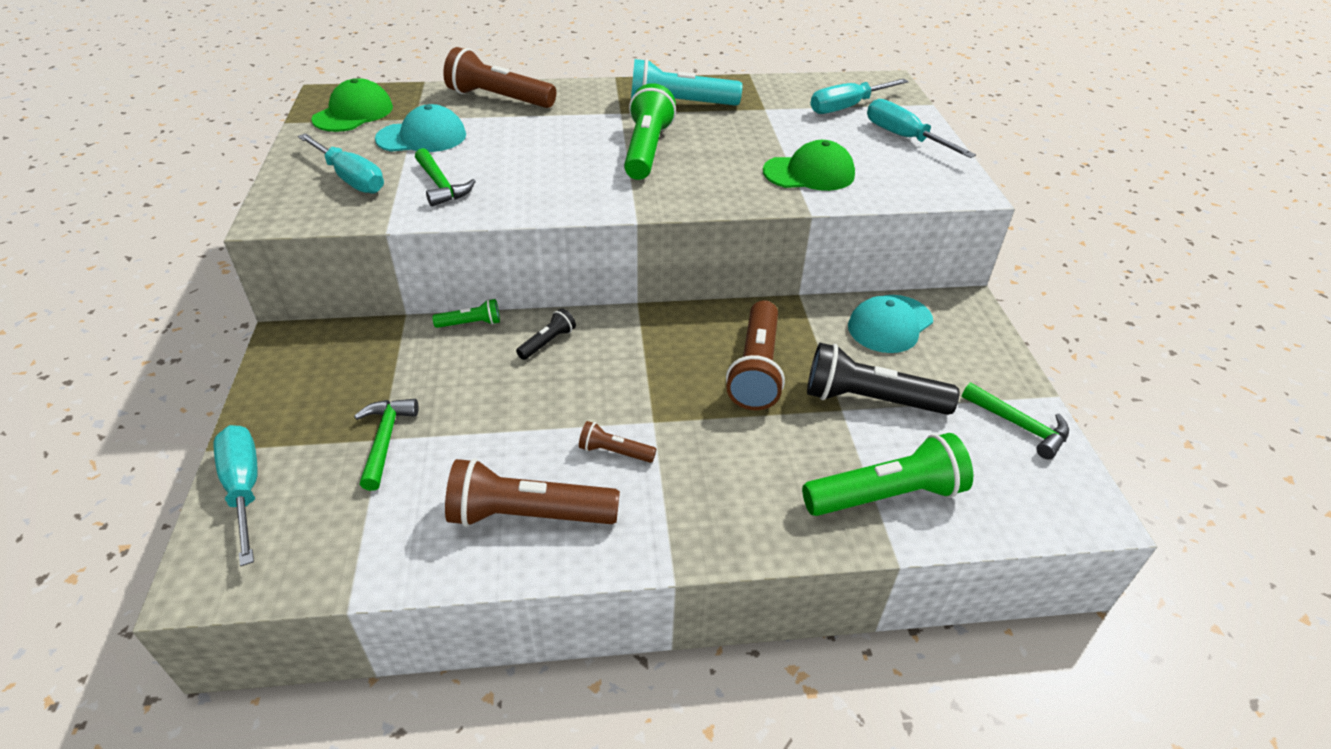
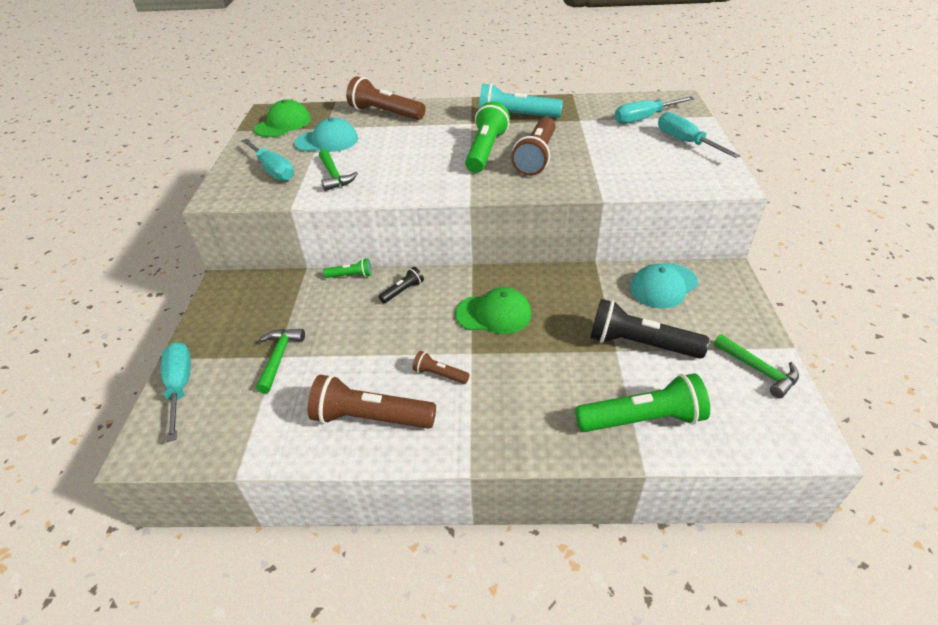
camera: 10 degrees right, 0 degrees up
brown flashlight [726,300,785,410] -> brown flashlight moved to [511,117,556,176]
green cap [763,140,855,191] -> green cap moved to [455,287,532,334]

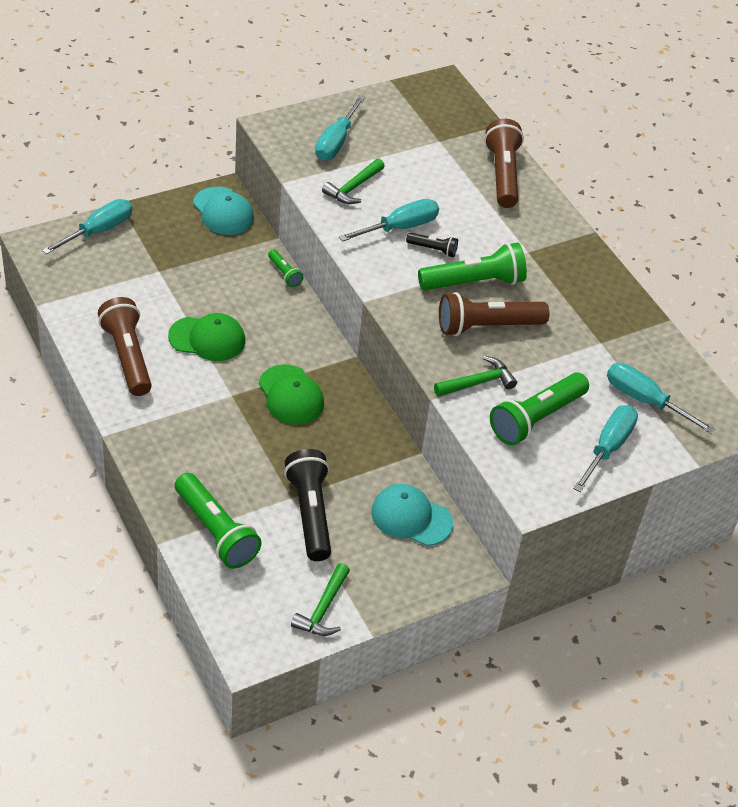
camera: 55 degrees right, 5 degrees up
green cap [254,100,311,137] -> green cap moved to [168,313,245,361]
green hammer [256,329,305,393] -> green hammer moved to [434,356,517,397]
turquoise cap [294,118,358,152] -> turquoise cap moved to [193,187,254,235]
black flashlight [379,267,424,303] -> black flashlight moved to [406,233,458,257]
brown flashlight [413,351,469,384] -> none
turquoise flashlight [479,83,563,118] -> none
none -> turquoise screwdriver [339,199,439,242]
none -> green flashlight [490,372,589,446]

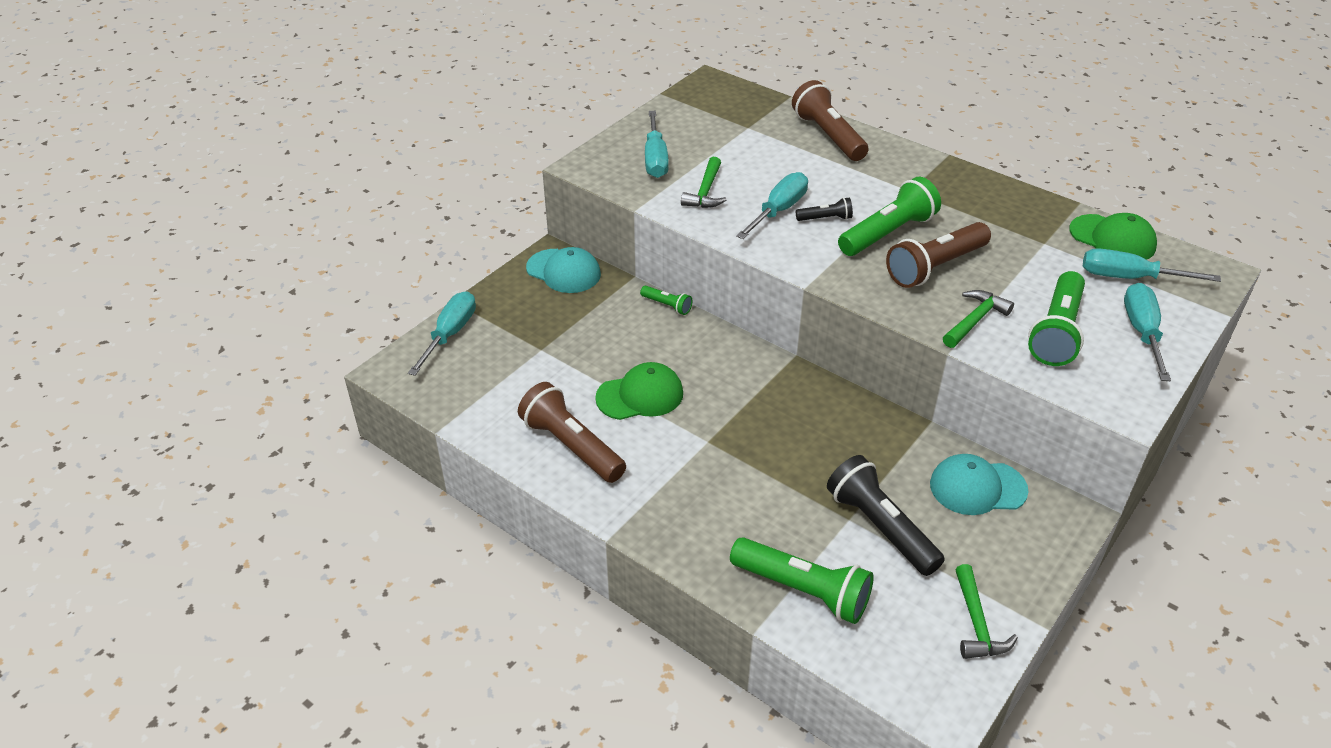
camera: 20 degrees left, 5 degrees down
green cap [259,364,324,424] -> green cap moved to [1069,213,1157,260]

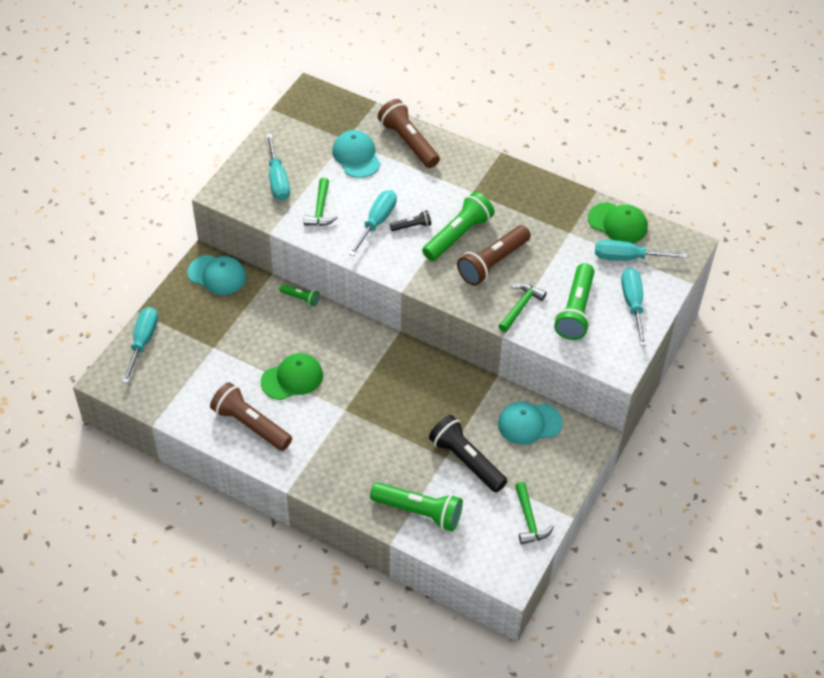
camera: 10 degrees left, 10 degrees up
none -> turquoise cap [332,130,381,178]

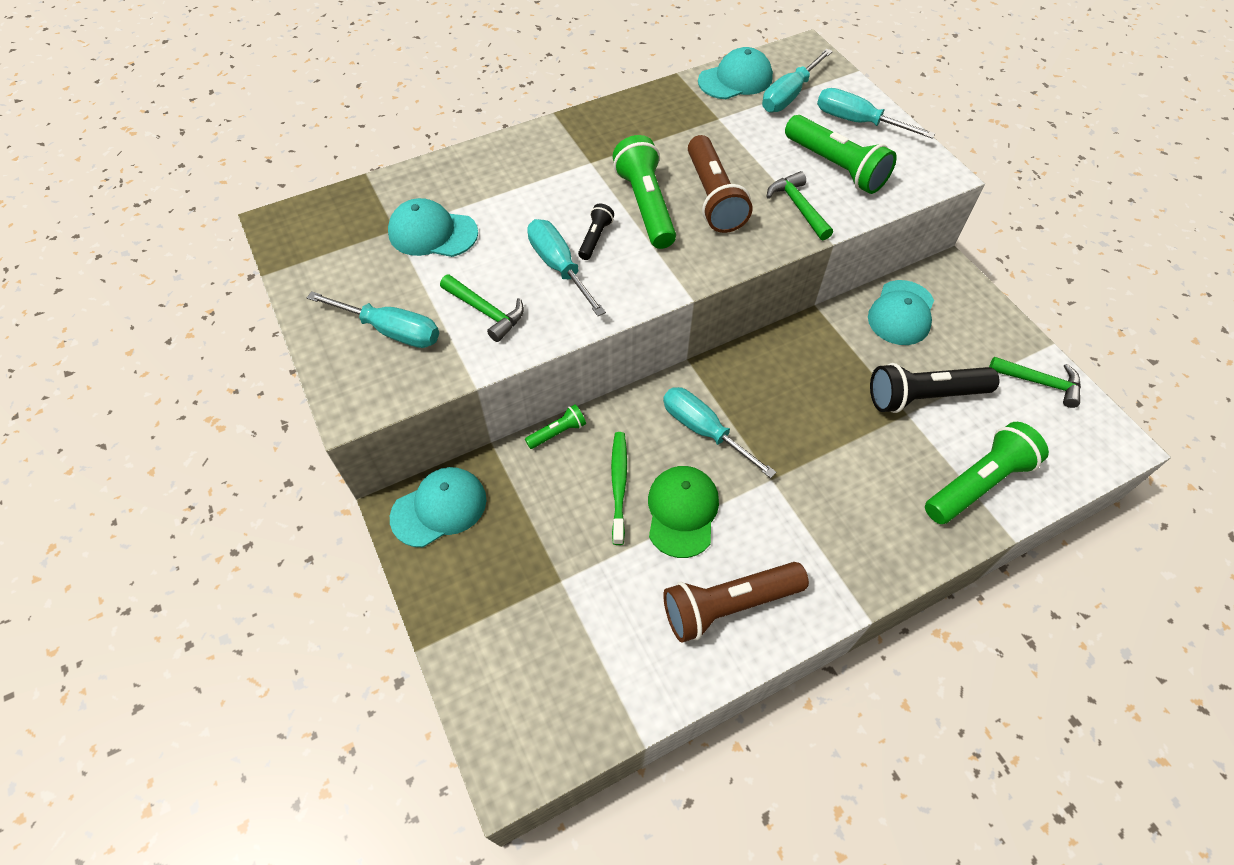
camera: 55 degrees left, 5 degrees up
turquoise screwdriver [122,307,158,383] -> turquoise screwdriver moved to [663,387,776,478]
brown flashlight [378,99,440,168] -> none
green cap [588,202,648,243] -> turquoise cap [698,47,773,99]
none -> green toothbrush [611,432,627,545]

